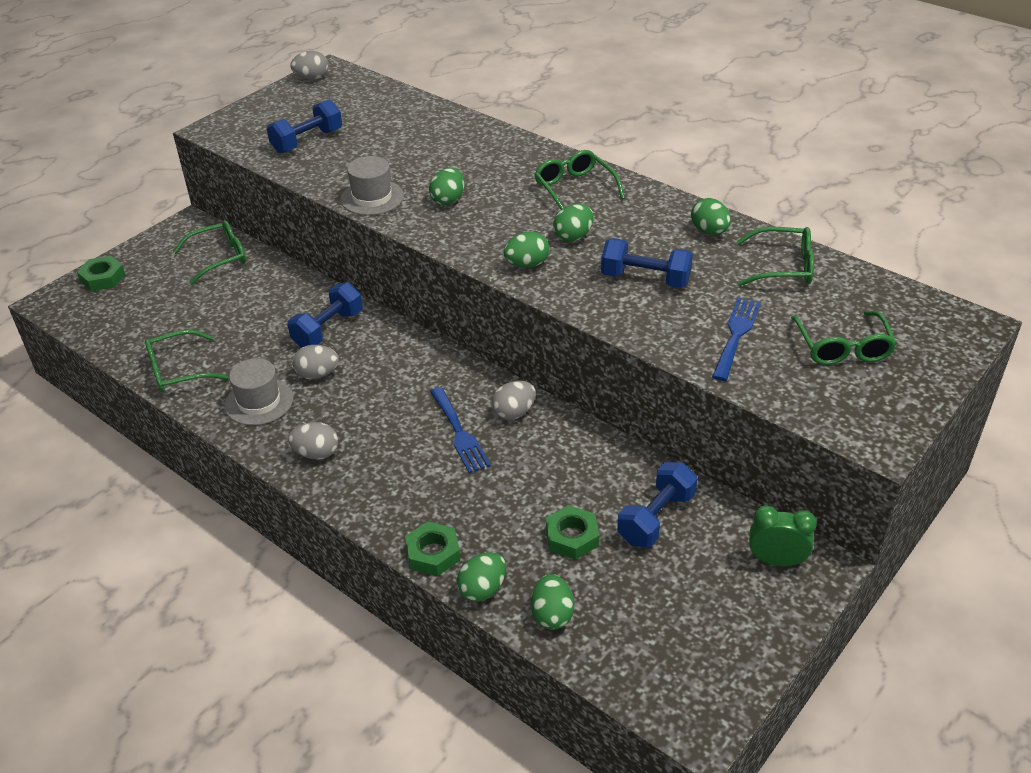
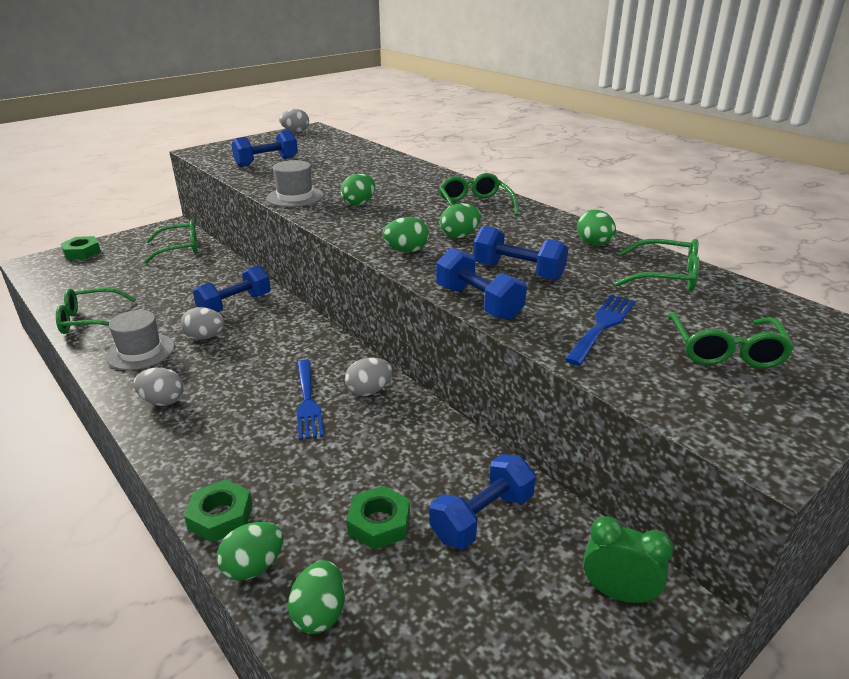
camera: 10 degrees right, 10 degrees down
none -> blue dumbbell [436,248,527,320]

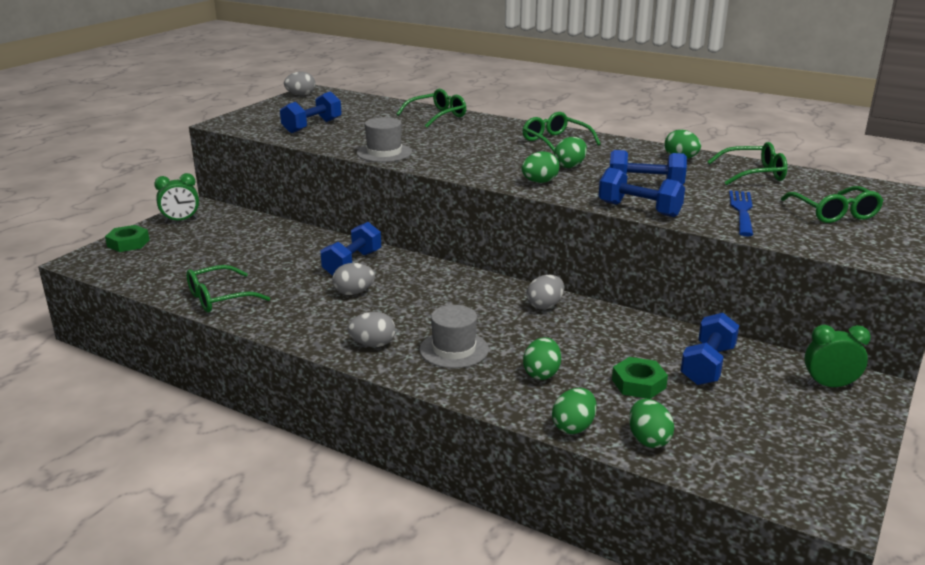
camera: 20 degrees left, 5 degrees down
grey hat [106,310,175,370] -> grey hat moved to [419,305,489,368]
green glasses [144,220,197,263] -> green glasses moved to [396,89,466,128]
green nut [184,479,253,542] -> none
blue fork [297,360,324,440] -> none
green egg [341,174,375,206] -> green egg moved to [523,337,561,380]
none -> green clock [154,173,199,223]

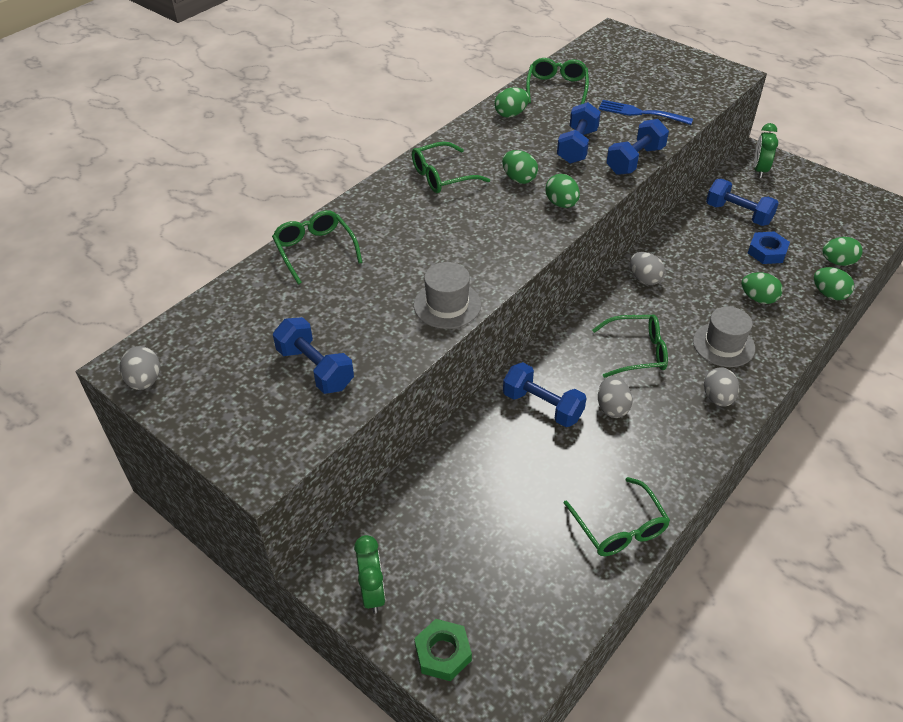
camera: 80 degrees left, 20 degrees up
green nut [612,357,668,399] -> blue nut [748,231,790,264]
green glasses [781,186,884,223] -> green glasses moved to [592,314,668,378]

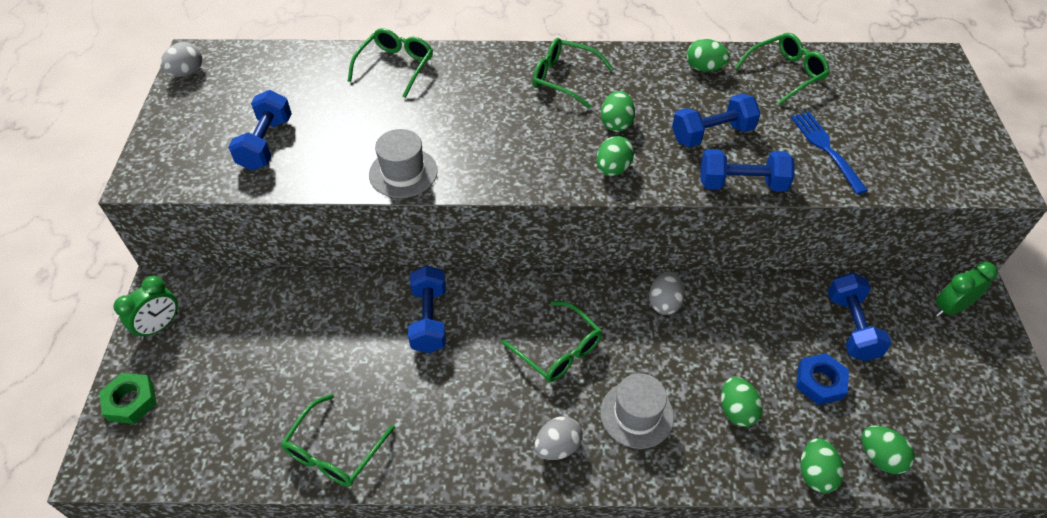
camera: 50 degrees right, 5 degrees up
grey egg [598,376,633,418] -> none

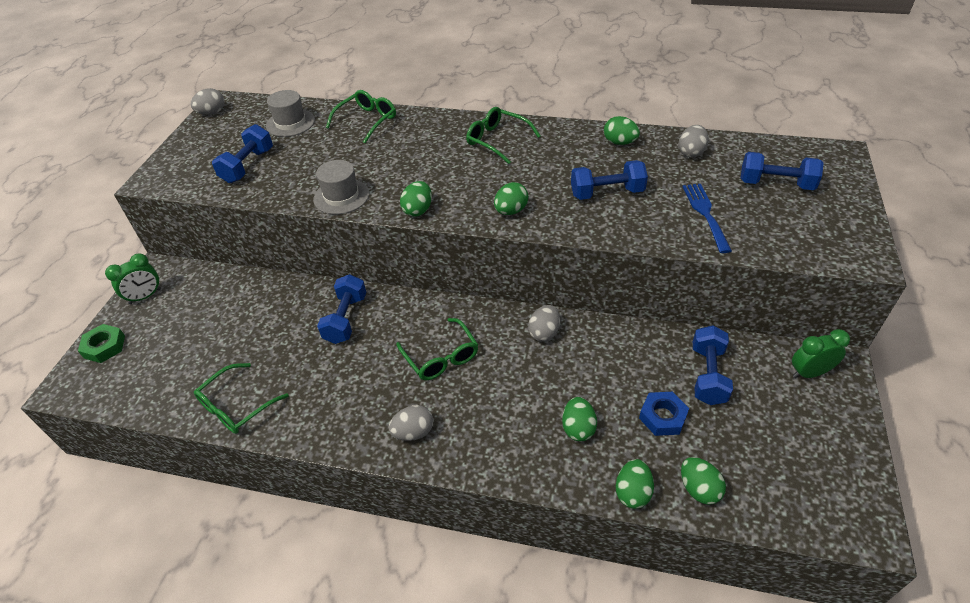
camera: 15 degrees right, 5 degrees down
grey hat [600,373,674,449] -> grey hat moved to [266,90,315,137]
green egg [601,91,635,132] -> green egg moved to [400,181,432,217]
blue dumbbell [701,149,795,191] -> blue dumbbell moved to [741,152,824,190]
green glasses [735,33,830,105] -> grey egg [679,125,709,158]

